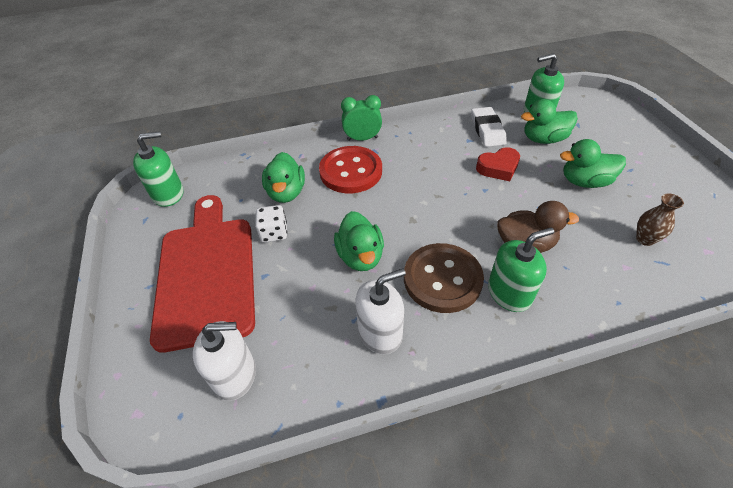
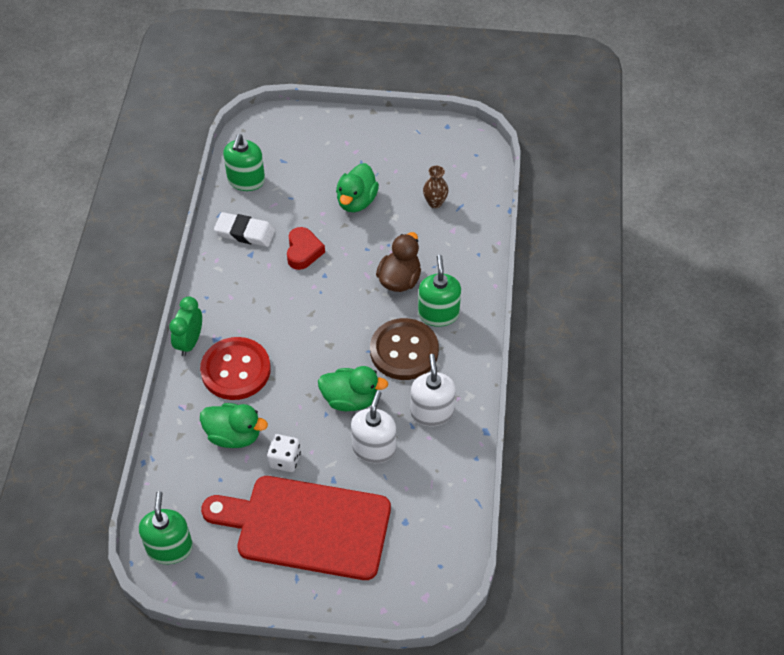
camera: 70 degrees left, 5 degrees up
white soap dispenser [193,321,256,400] -> white soap dispenser moved to [351,391,396,463]
green duck [521,99,578,144] -> none

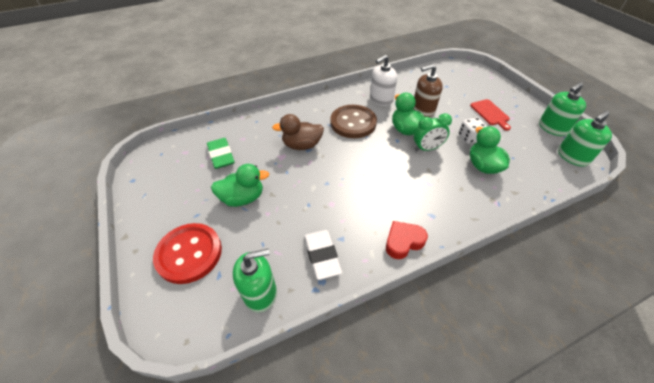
camera: 120 degrees left, 5 degrees down
green clock [169,296,202,356] -> green clock moved to [414,113,452,151]
red button [200,337,271,400] -> red button moved to [153,223,222,284]
red cutting board [201,476,391,580] -> red cutting board [470,99,511,131], size x0.42
red heart [287,227,325,270] -> red heart moved to [386,221,428,259]
white soap dispenser [351,391,396,463] -> brown soap dispenser [414,64,443,117]
green soap dispenser [418,255,461,327] -> green soap dispenser moved to [539,82,586,136]
brown vase [423,166,449,208] -> green eraser [207,138,235,169]

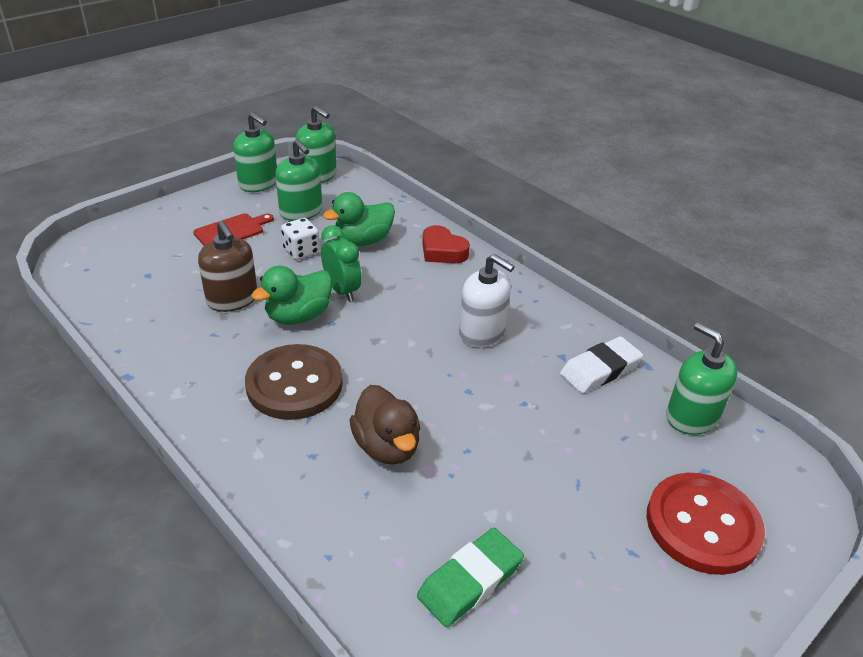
camera: 110 degrees left, 10 degrees down
green duck [211,164,269,207] -> none
white soap dispenser [370,55,397,106] -> white soap dispenser moved to [459,254,515,348]
red heart [386,221,428,259] -> red heart moved to [422,225,470,263]
none -> green soap dispenser [275,139,322,221]

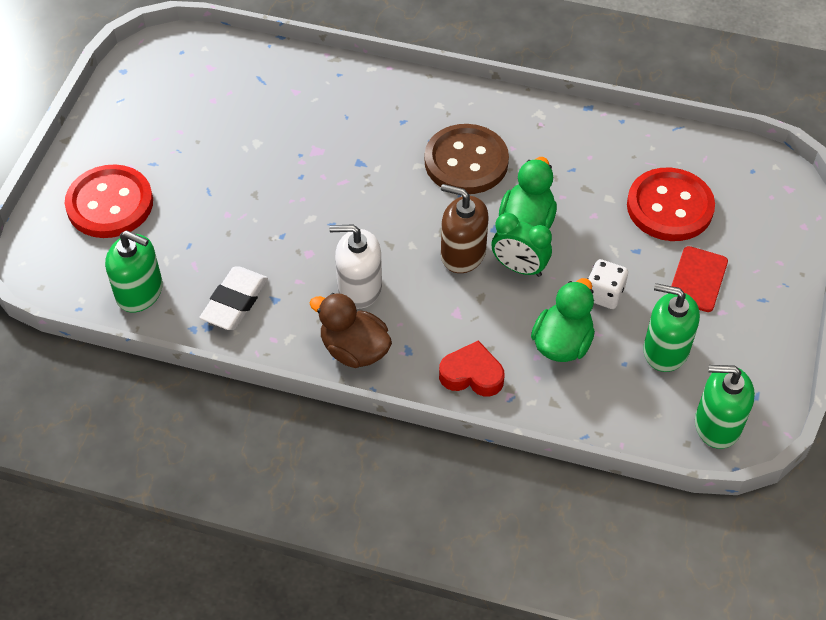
camera: 150 degrees right, 15 degrees up
brown soap dispenser [198,221,257,312] -> brown soap dispenser moved to [441,184,489,273]
green soap dispenser [233,112,277,192] -> none
brown duck [350,385,420,465] -> brown duck moved to [310,293,392,368]
green eraser [417,528,524,627] -> none
none -> red button [627,168,715,241]

